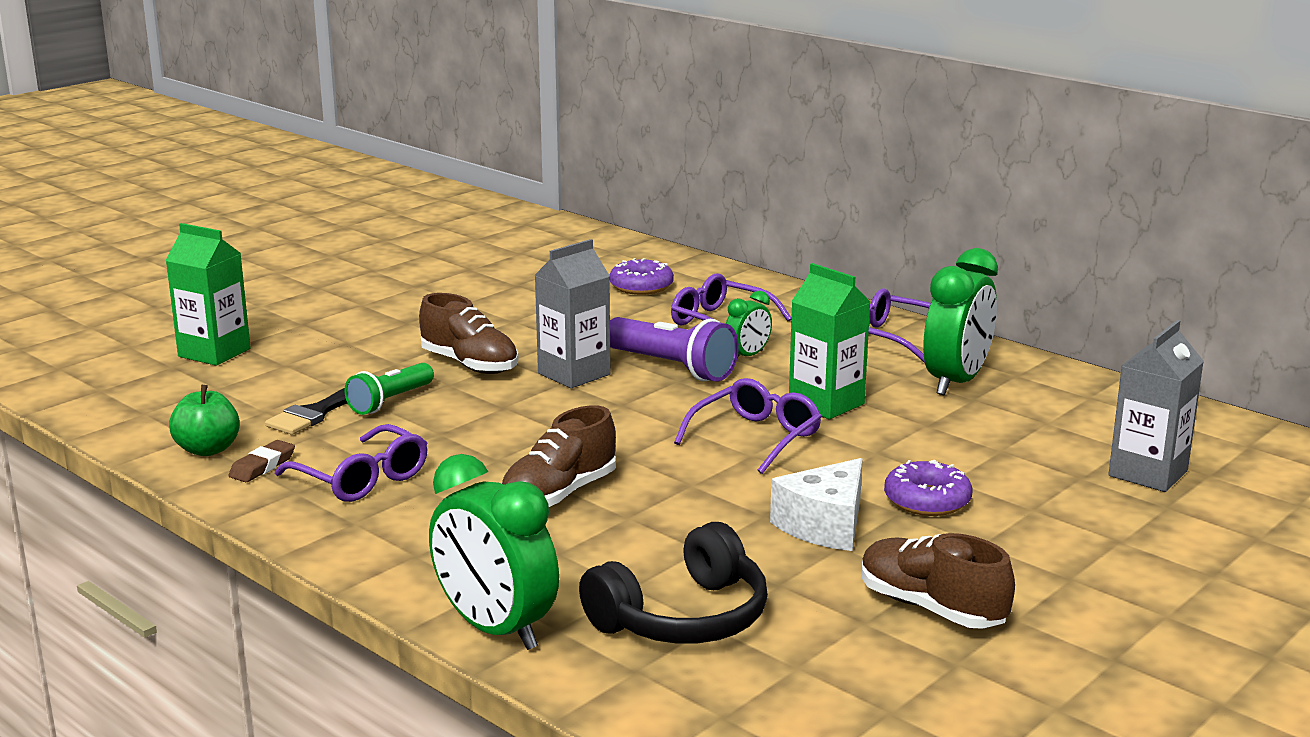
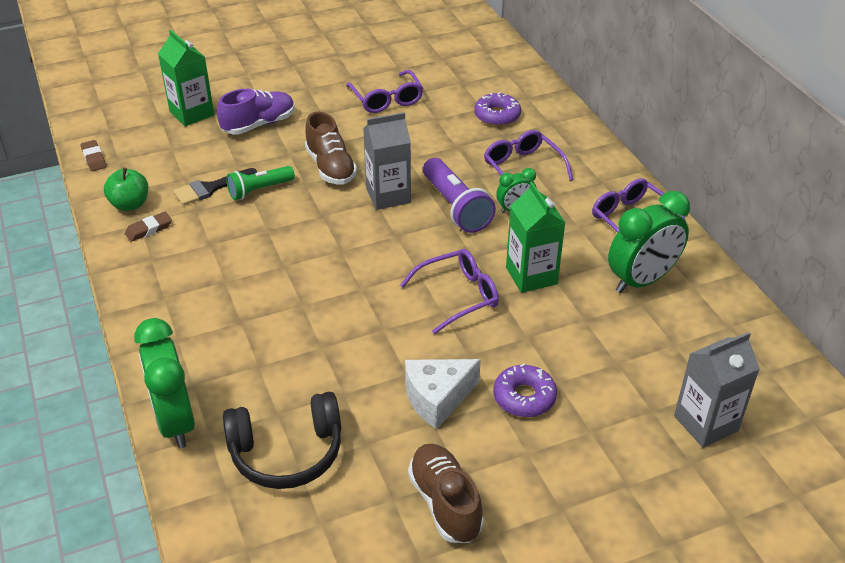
camera: 25 degrees right, 20 degrees up
purple glasses [275,424,427,502] -> purple glasses moved to [346,70,423,113]
brown shoe [501,405,616,507] -> none
none -> brown eraser [80,140,106,171]
none -> purple shoe [217,89,295,134]

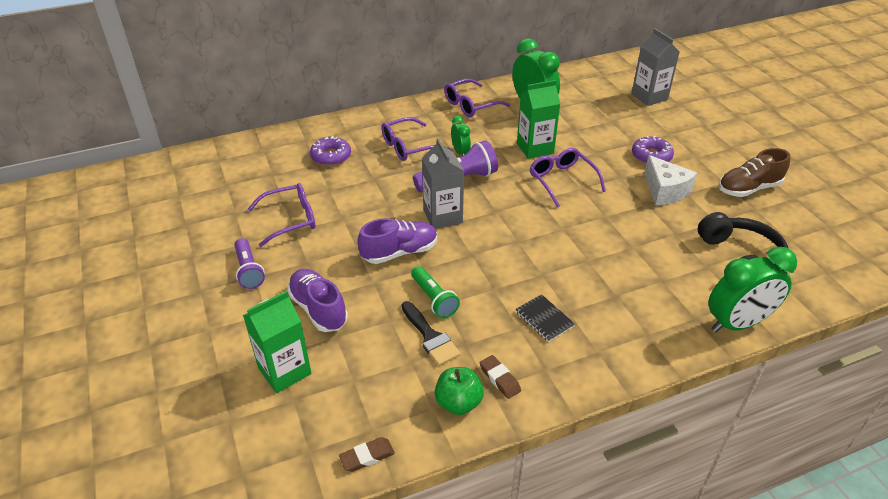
camera: 90 degrees left, 0 degrees up
brown shoe [305,112,357,185] -> purple shoe [358,218,437,264]
none -> purple flashlight [234,238,265,289]
none -> black notebook [516,294,575,342]

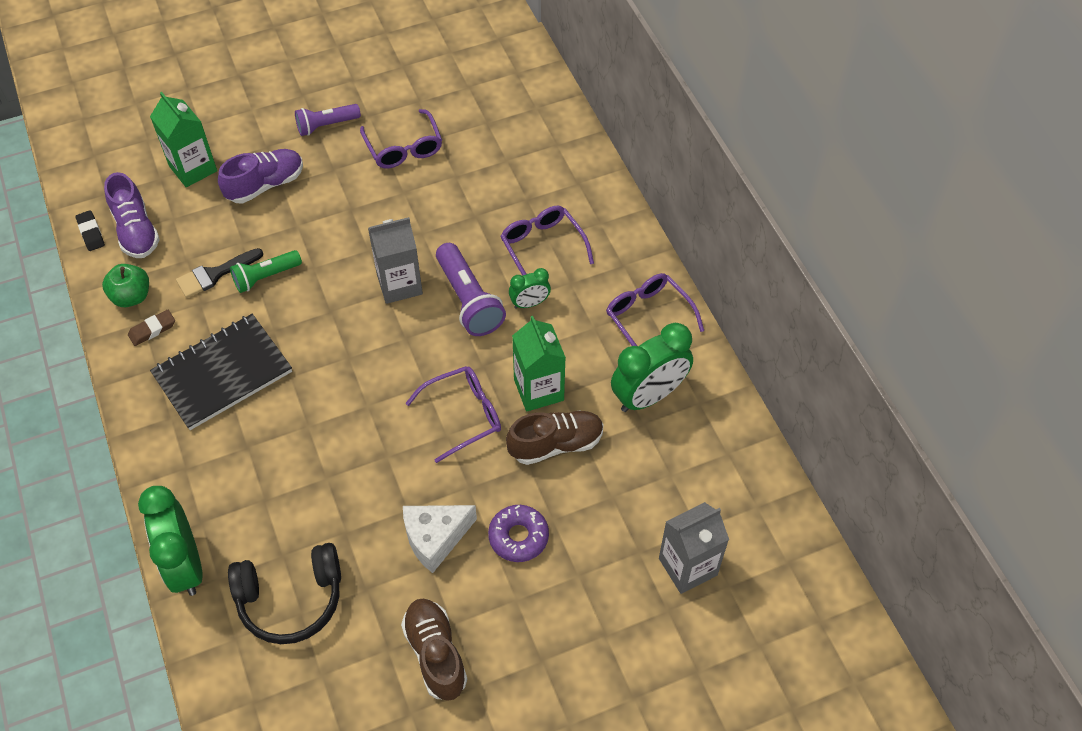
camera: 90 degrees right, 15 degrees up
purple donut [310,135,351,166] -> none
brown eraser [339,437,395,472] -> black eraser [75,210,105,251]
purple shoe [358,218,437,264] -> purple shoe moved to [104,172,160,258]
black notebook [516,294,575,342] -> black notebook [150,314,292,430], size x2.15
none -> brown shoe [506,410,604,465]

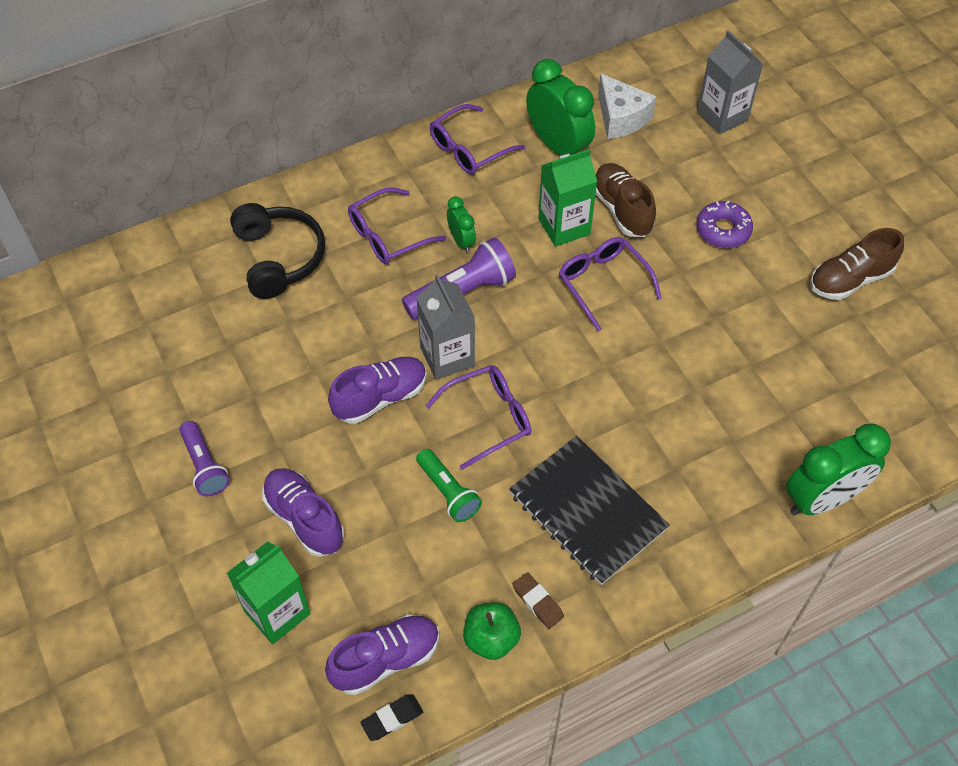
camera: 95 degrees left, 0 degrees up
black brush [176,248,263,298] -> none
black headphones [228,543,341,644] -> black headphones moved to [230,203,325,299]
purple glasses [360,109,442,168] -> purple glasses moved to [426,365,531,470]
white cheese [403,505,477,573] -> white cheese moved to [598,73,656,139]
none -> purple shoe [328,357,427,424]

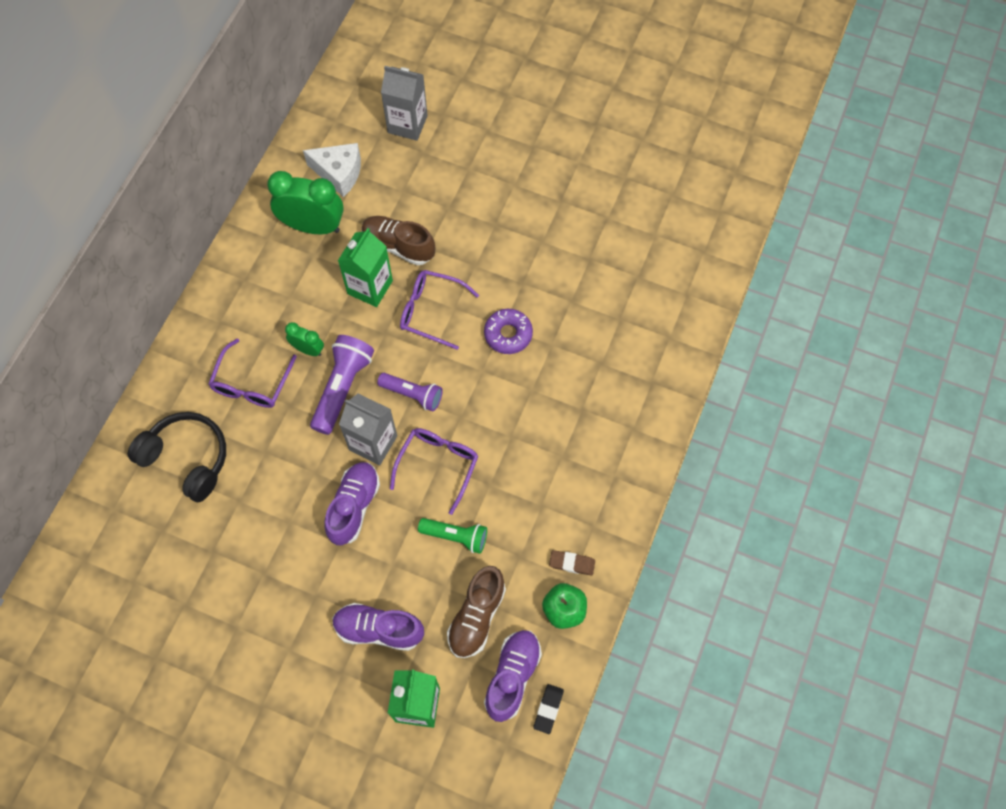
camera: 40 degrees left, 10 degrees up
purple flashlight [180,421,230,496] -> purple flashlight moved to [377,373,443,411]
purple glasses [430,104,525,174] -> none
black notebook [509,436,670,585] -> none
purple donut [696,201,753,248] -> purple donut moved to [484,309,533,354]
green clock [786,424,891,515] -> none
brown shoe [810,228,904,300] -> brown shoe moved to [447,566,506,658]

